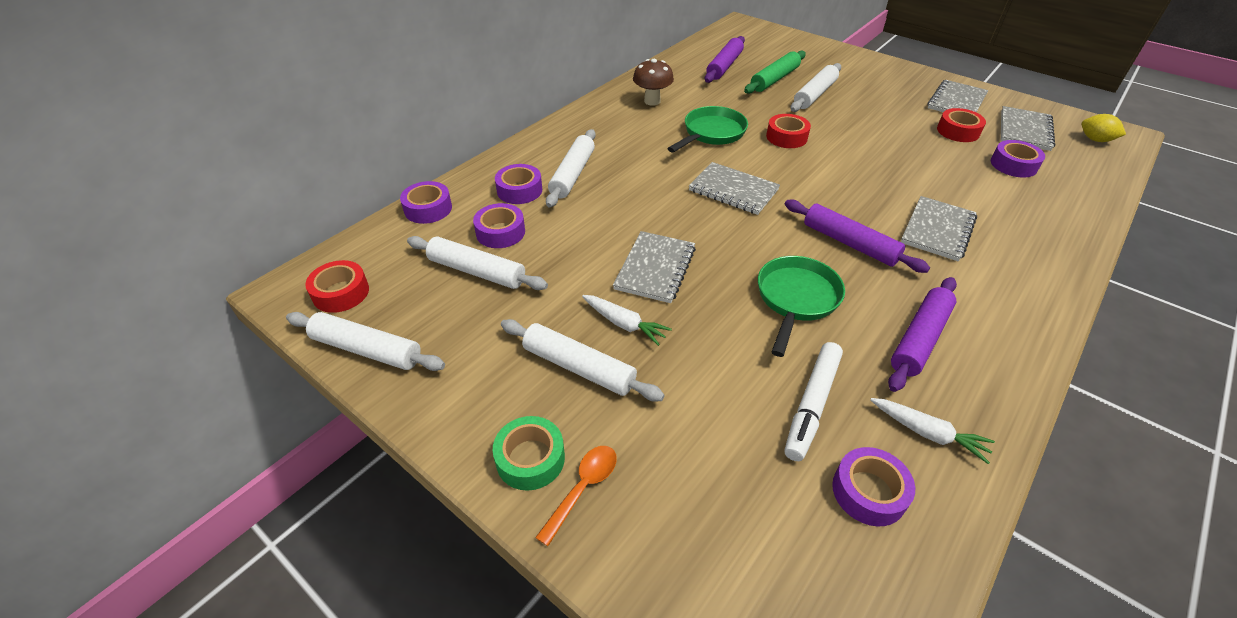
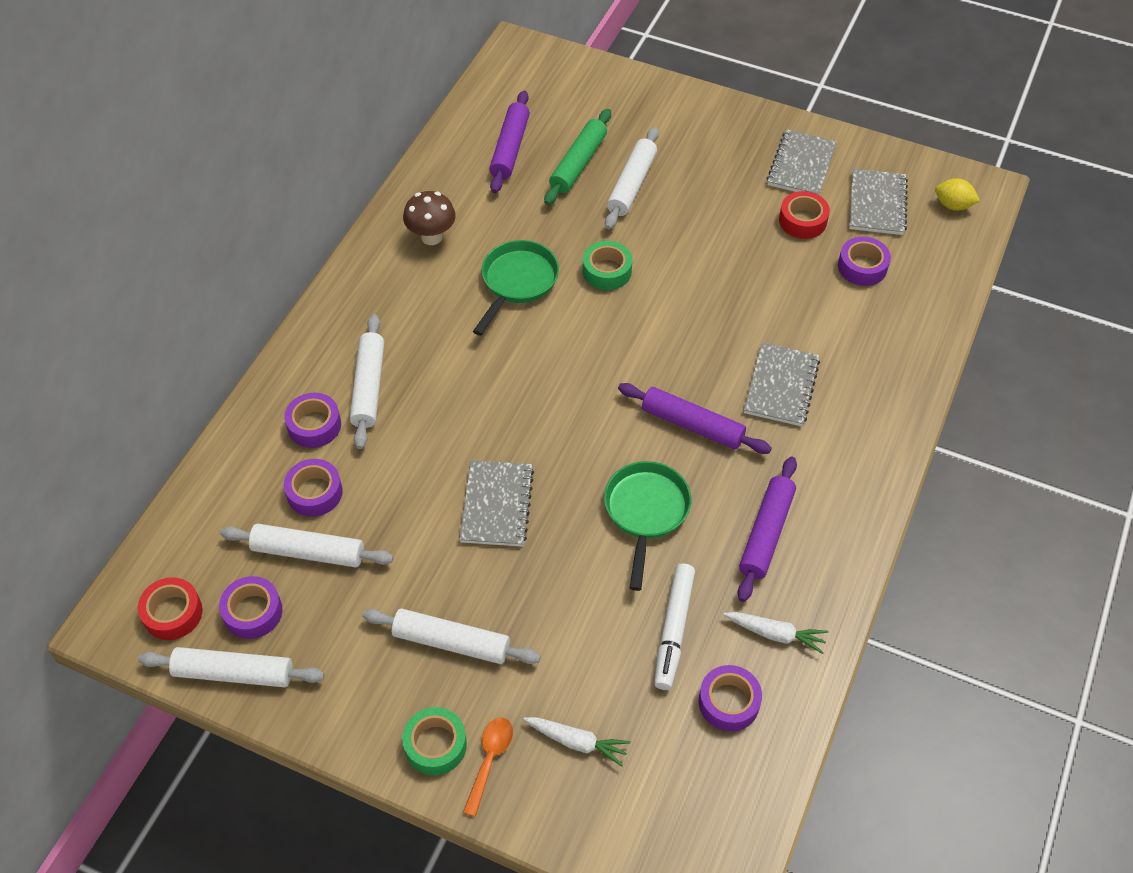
camera: 15 degrees left, 10 degrees up
purple tape [400,181,452,224] -> purple tape moved to [219,576,282,639]
white carrot [582,295,672,346] -> white carrot moved to [523,717,631,767]
grey notebook [689,162,780,215] -> none
red tape [766,114,811,148] -> green tape [583,241,632,290]

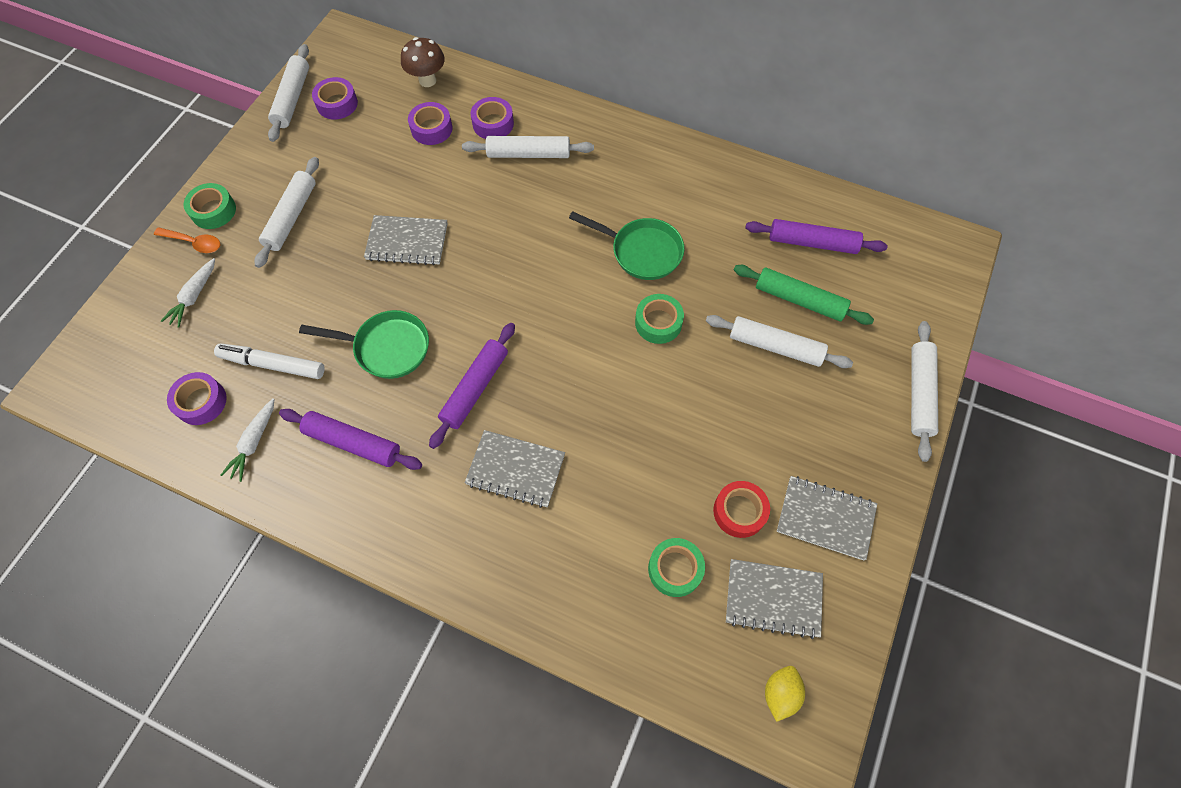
camera: 90 degrees right, 10 degrees up
red tape [138,577,203,640] -> none
white rolling pin [220,524,394,567] -> white rolling pin moved to [911,321,938,462]
brown mushroom [403,191,456,245] -> brown mushroom moved to [401,37,445,87]
purple tape [838,237,891,286] -> green tape [648,538,705,597]

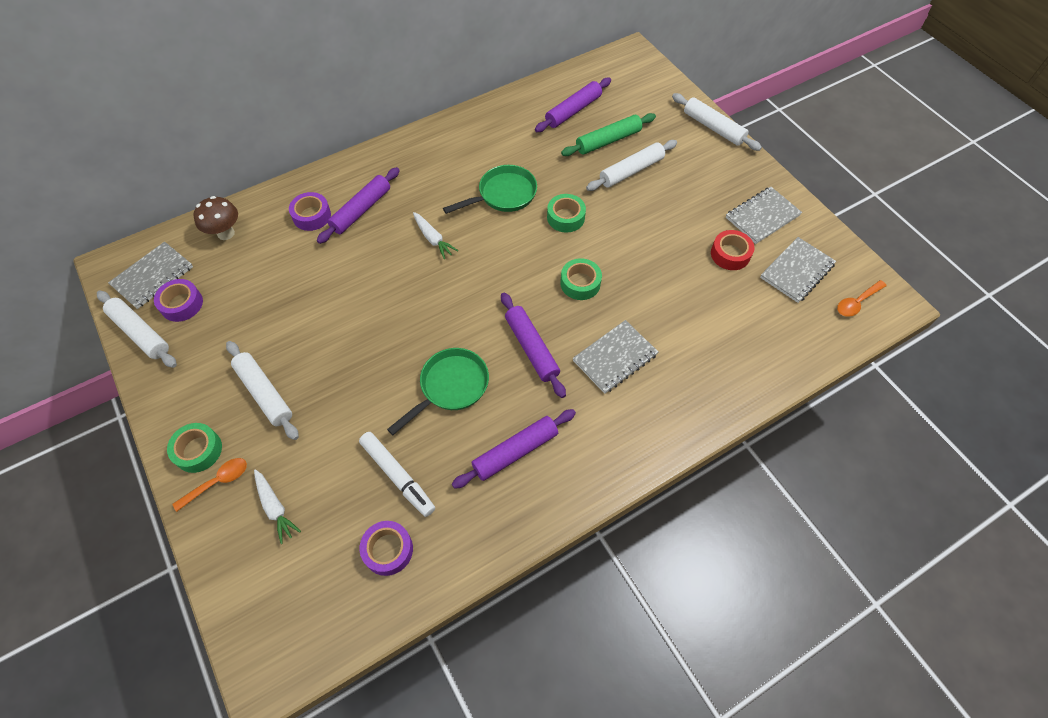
camera: 55 degrees left, 5 degrees down
white marker [214,344,325,379] -> white marker turned 90 degrees counterclockwise [359,432,435,517]
white carrot [221,398,275,482] -> white carrot moved to [413,212,458,259]
grey notebook [364,215,448,265] -> grey notebook moved to [108,242,193,309]
purple tape [408,102,452,145] -> none
white rolling pin [462,136,594,158] -> purple rolling pin [317,167,400,244]
green tape [648,538,705,597] -> green tape moved to [560,258,602,300]
yellow lemon [765,666,805,722] -> orange spoon [837,280,887,317]

